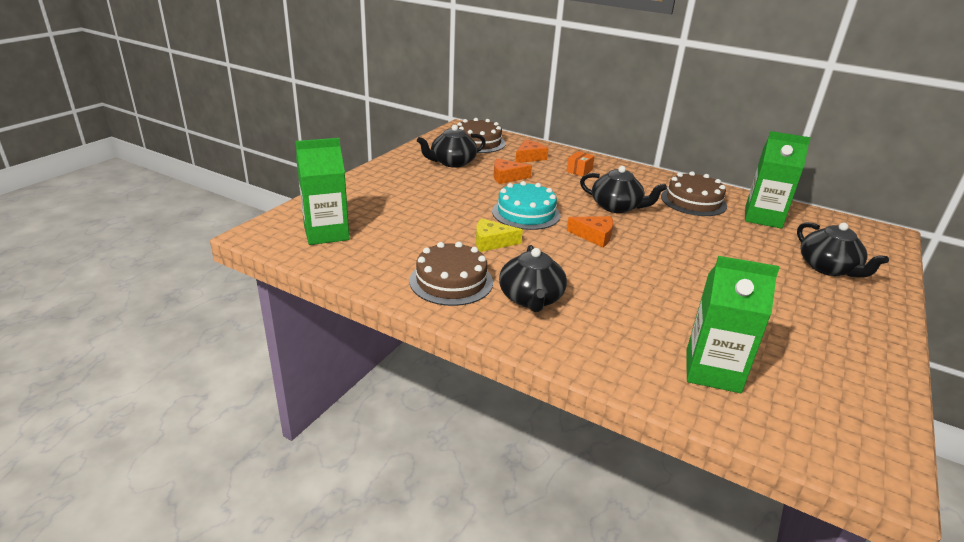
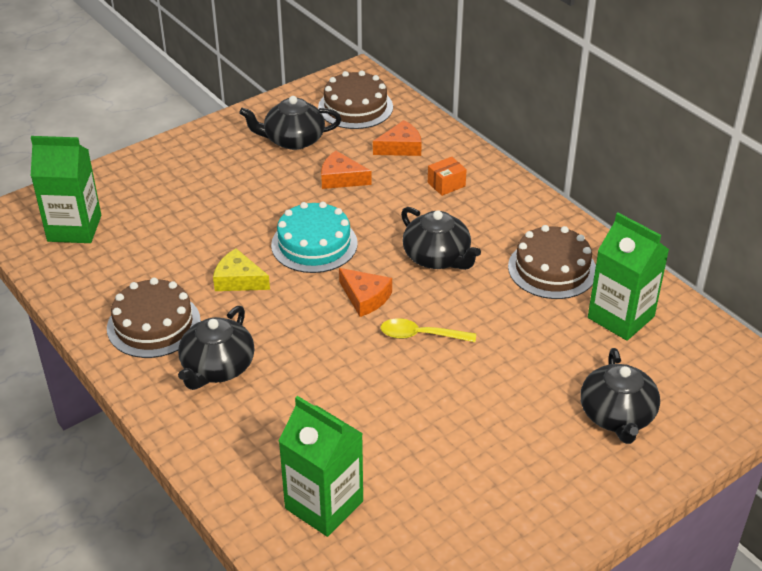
camera: 25 degrees right, 10 degrees up
none -> yellow spoon [381,318,476,342]

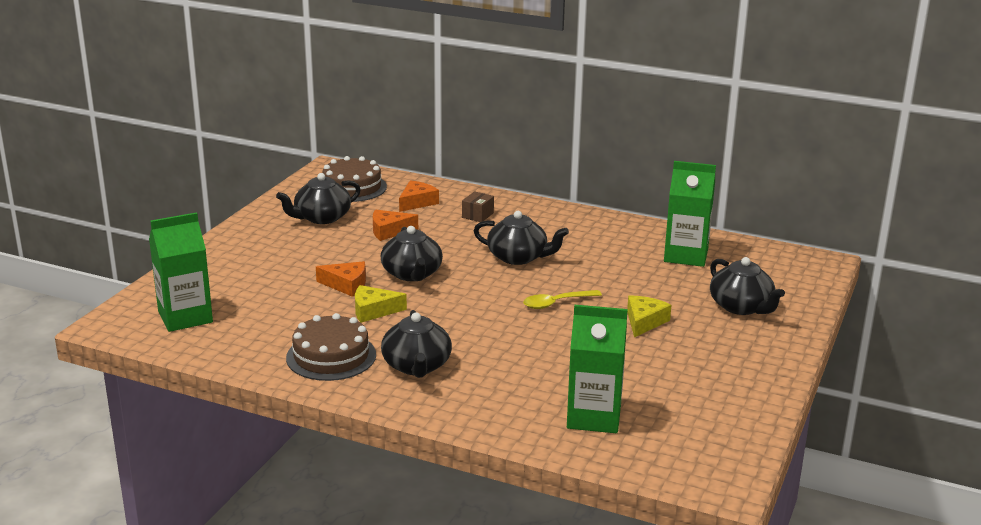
camera: 30 degrees left, 15 degrees down
turquoise cake [271,202,358,273] -> black teapot [381,226,443,281]
orange cheese [339,268,392,317] -> orange cheese moved to [316,261,366,297]
orange box [428,157,467,196] -> brown box [462,191,494,222]
brown cake [508,225,596,299] -> none
none -> yellow cheese [627,295,671,337]

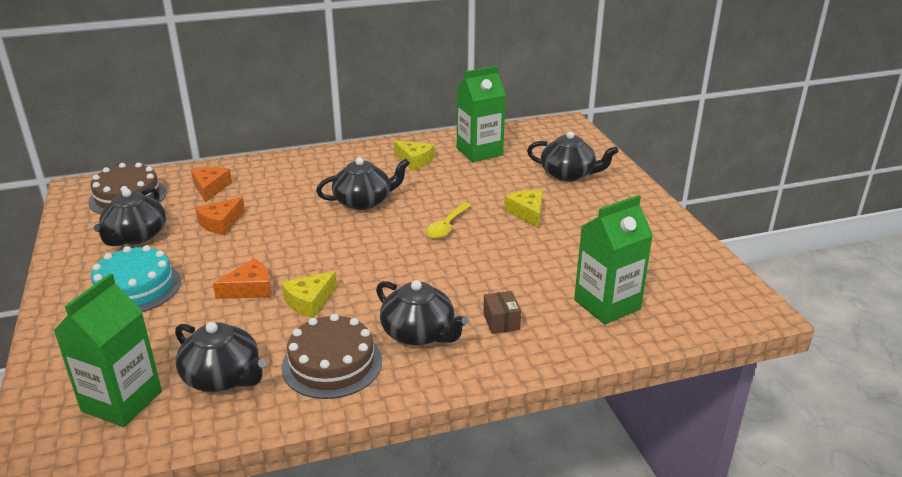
camera: 40 degrees left, 5 degrees up
black teapot [381,226,443,281] -> black teapot moved to [175,322,266,392]
brown box [462,191,494,222] -> brown box moved to [483,291,521,334]
none -> turquoise cake [91,245,181,312]
none -> yellow cheese [394,141,434,170]

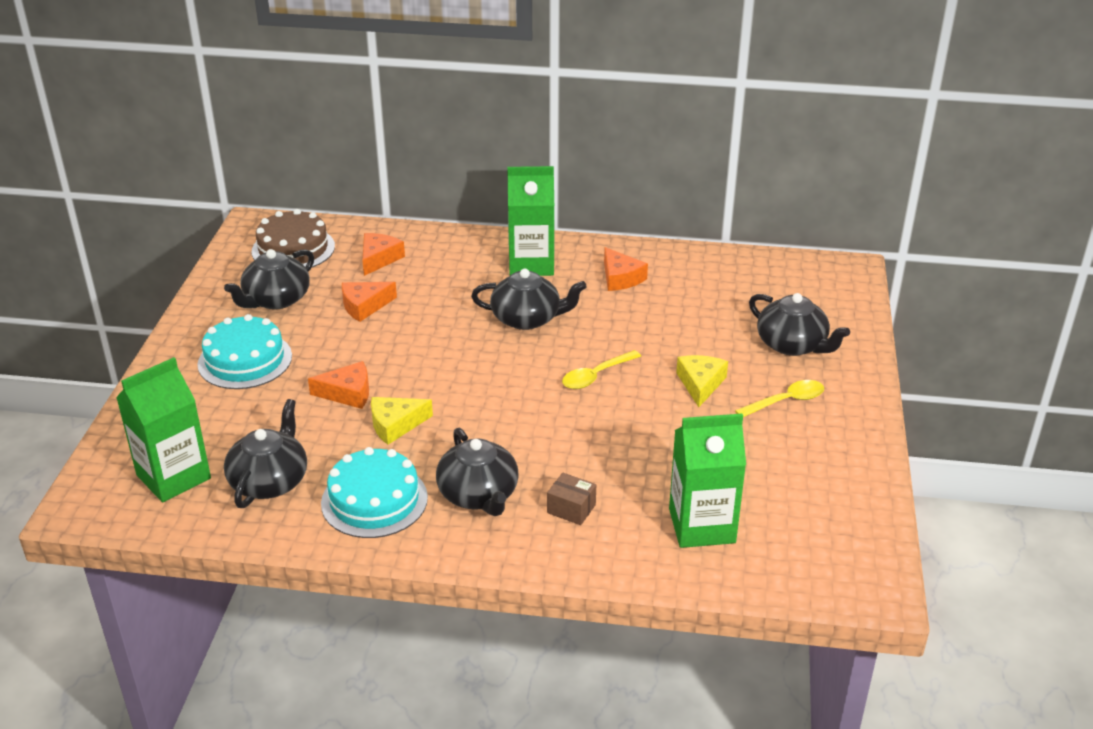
camera: 25 degrees right, 5 degrees up
black teapot [175,322,266,392] -> black teapot turned 135 degrees counterclockwise [224,399,307,508]
brown cake [281,314,382,399] -> turquoise cake [321,447,428,538]
yellow cheese [394,141,434,170] -> orange cheese [604,247,648,291]
green carton [457,66,506,162] -> green carton moved to [507,166,555,276]
brown box [483,291,521,334] -> brown box turned 75 degrees counterclockwise [547,473,596,525]
none -> yellow spoon [735,380,824,417]

